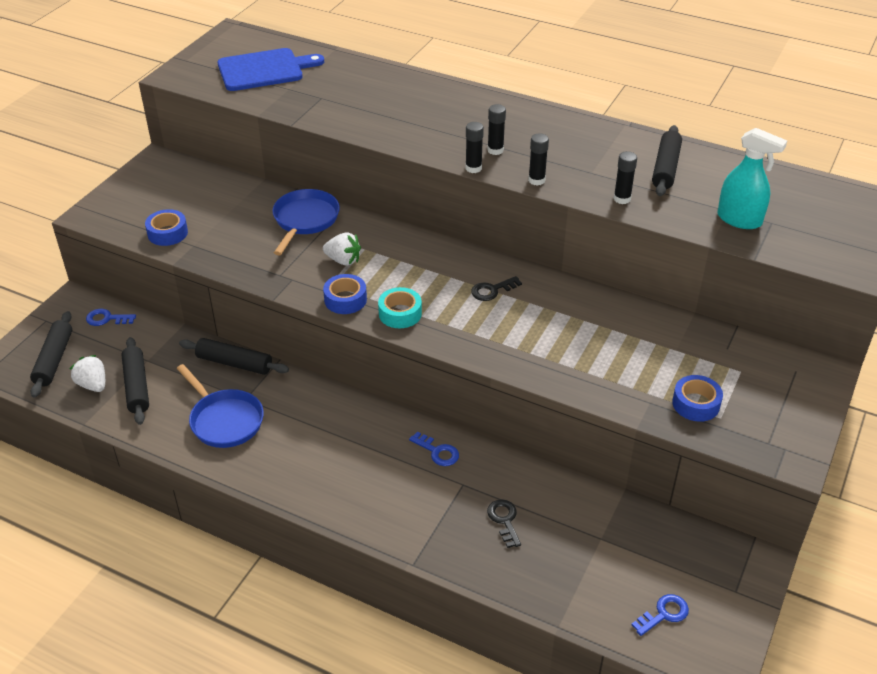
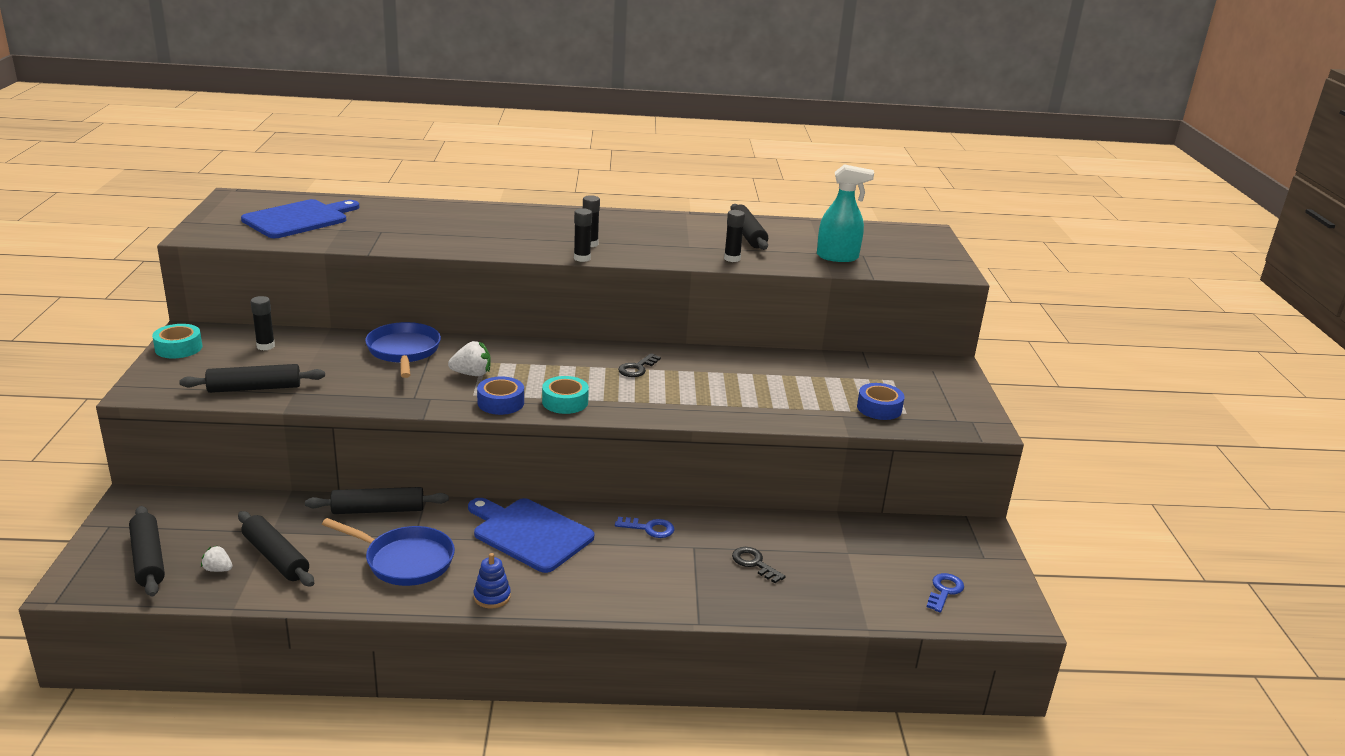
camera: 30 degrees left, 15 degrees down
white strawberry [70,355,105,392] -> white strawberry [201,545,232,572], size x0.63
blue key [86,309,136,326] -> none
blue tape [145,209,188,246] -> black rolling pin [179,364,325,393]
black glue stick [528,133,549,186] -> black glue stick moved to [251,296,275,350]
none -> turquoise tape [152,324,202,358]
none -> blue cutting board [468,498,594,573]
none -> blue stacking toy [474,553,511,608]

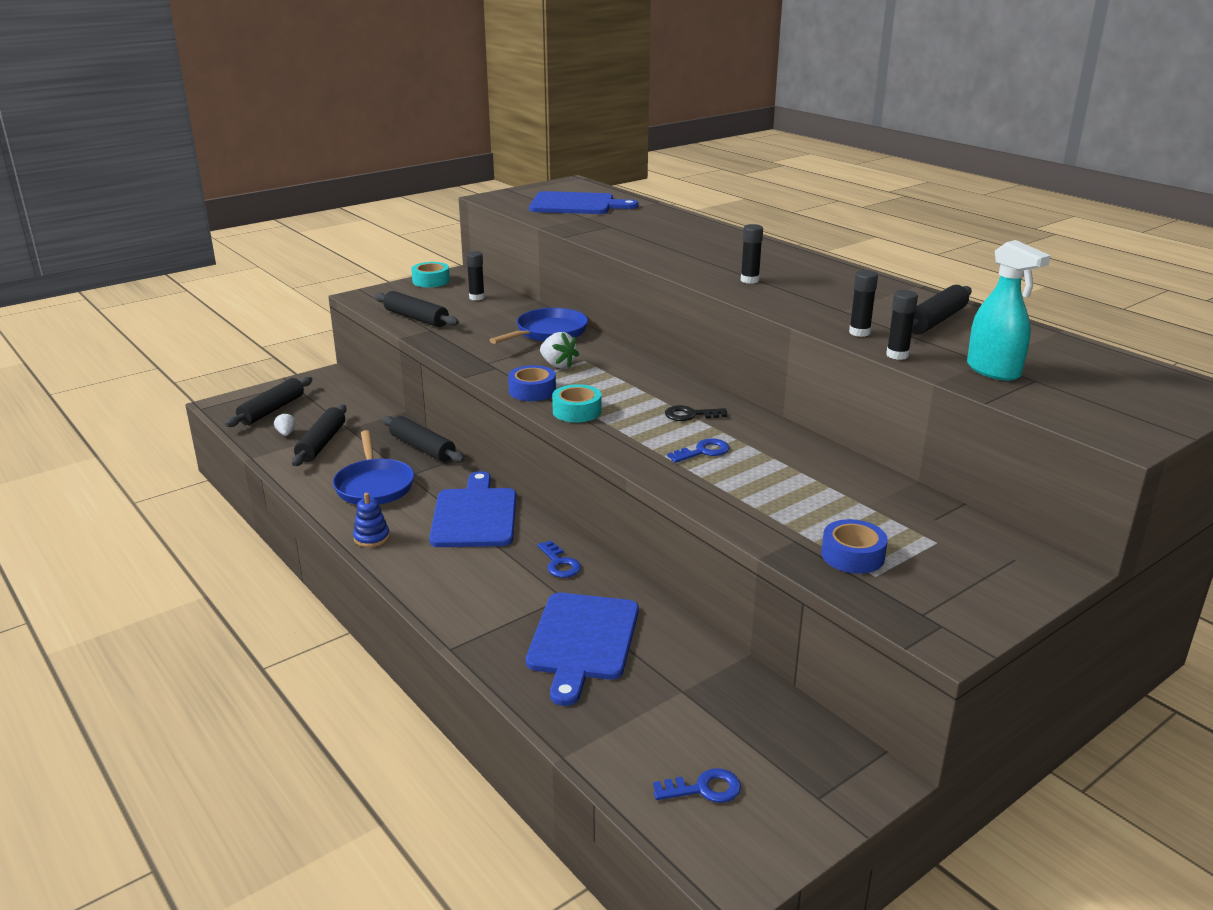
camera: 55 degrees right, 0 degrees up
black glue stick [574,208,592,262] -> black glue stick moved to [886,290,918,360]
black key [732,547,786,583] -> blue cutting board [526,593,639,706]
none -> blue key [667,438,730,463]

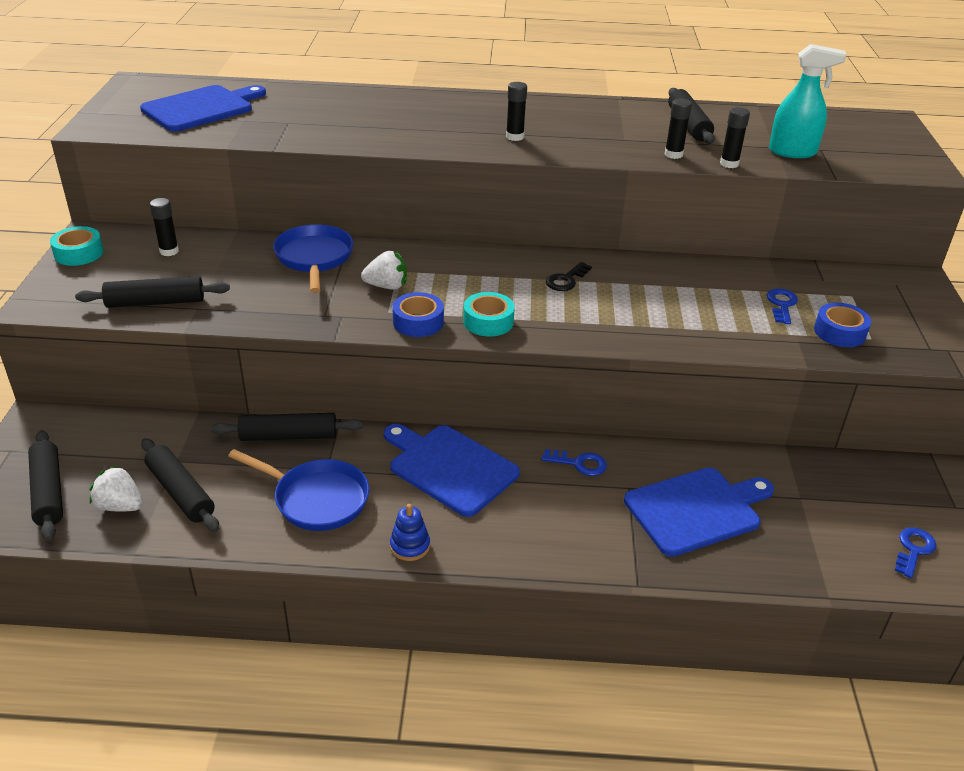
camera: 50 degrees left, 10 degrees up
white strawberry [274,412,296,436] -> white strawberry [90,465,143,511], size x1.60
blue cutting board [526,593,639,706] -> blue cutting board turned 75 degrees counterclockwise [624,468,774,557]
blue key [667,438,730,463] -> blue key moved to [767,289,798,324]

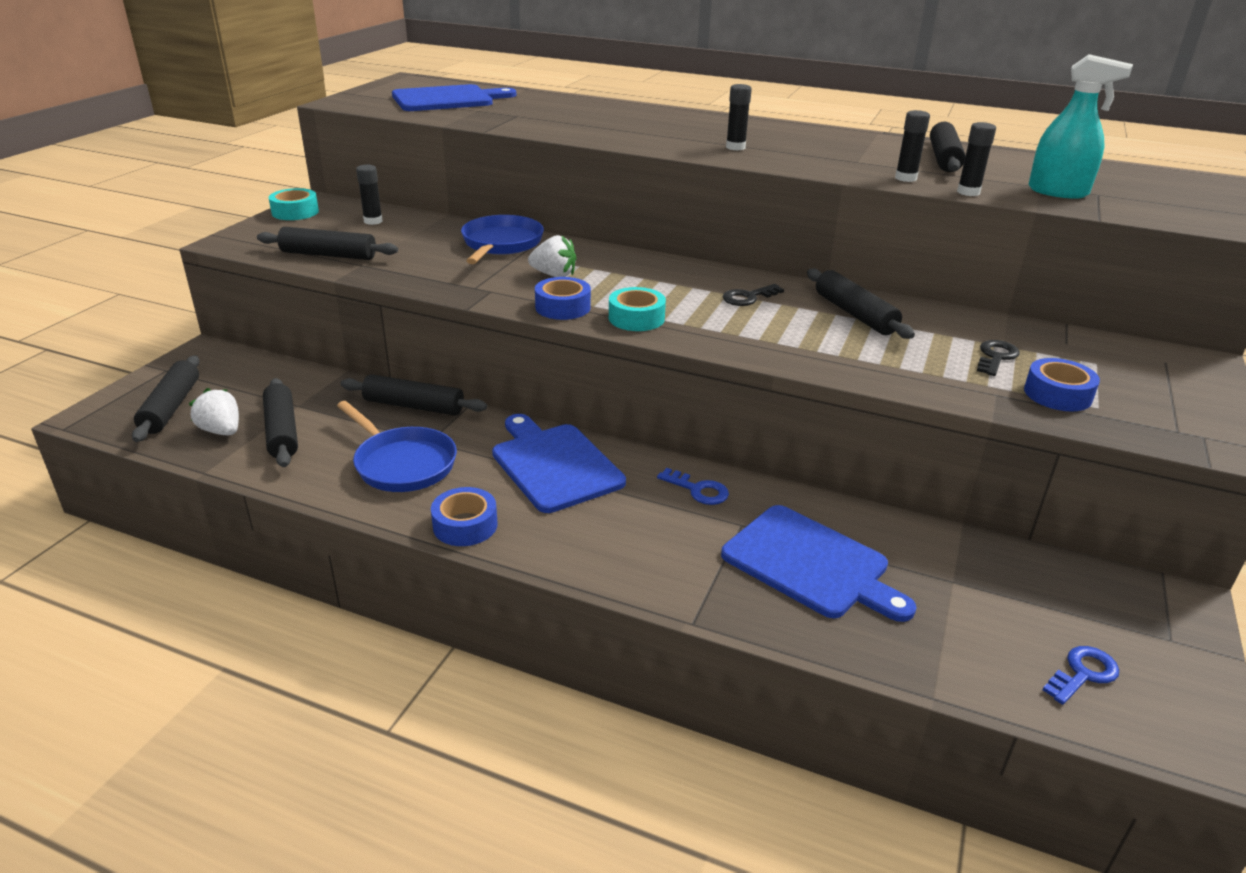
camera: 20 degrees right, 5 degrees down
blue stacking toy [390,504,430,561] -> blue tape [431,487,498,546]
blue cutting board [624,468,774,557] -> blue cutting board turned 45 degrees clockwise [721,505,916,622]
blue key [767,289,798,324] -> black key [977,340,1020,376]
none -> black rolling pin [807,268,915,339]

